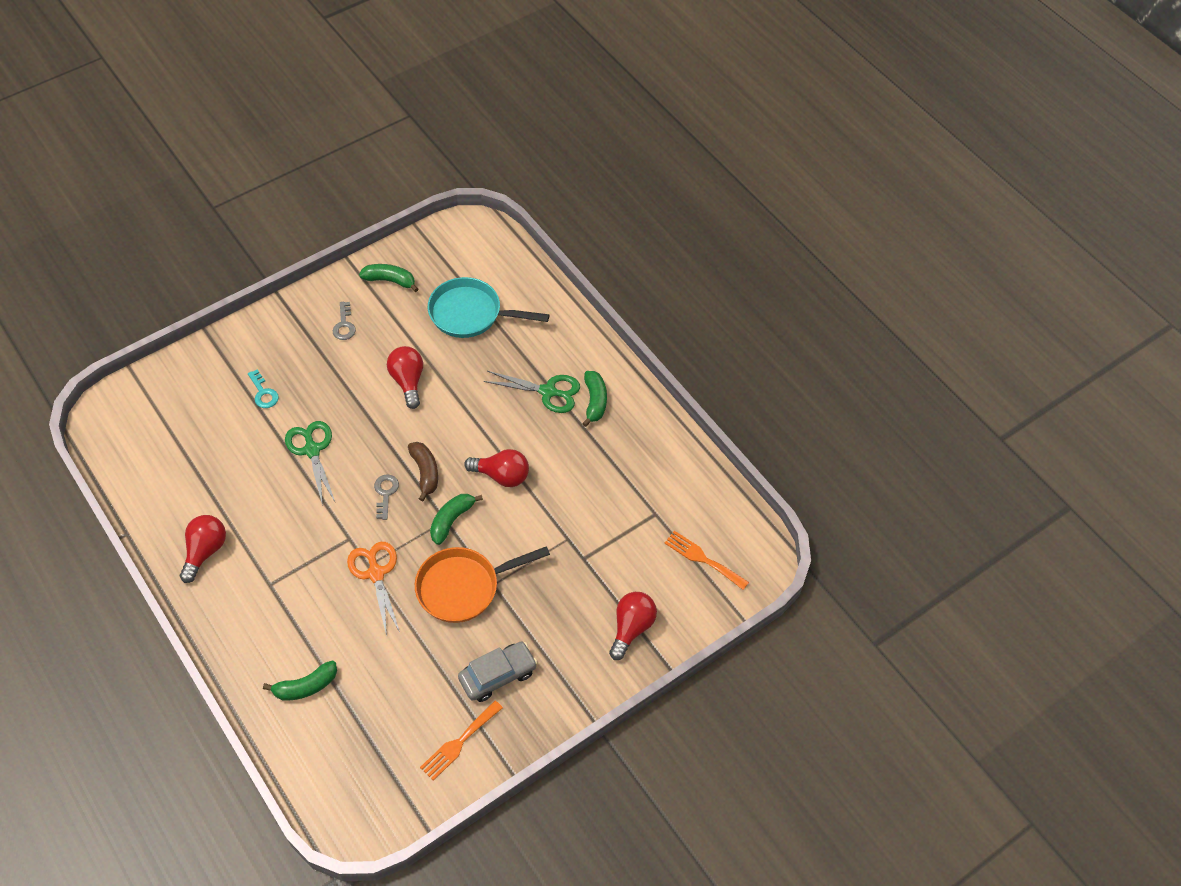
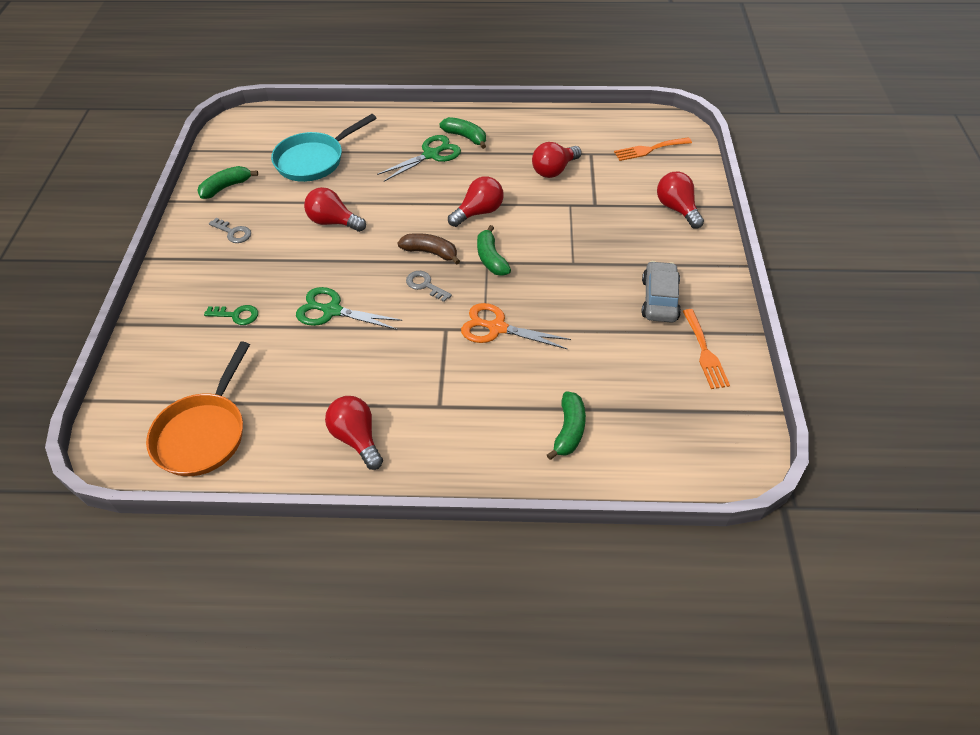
camera: 50 degrees left, 5 degrees down
turquoise key [248,370,279,408] -> green key [204,305,258,325]
orange pan [415,546,550,623] -> orange pan moved to [146,342,250,476]
none -> red light bulb [532,142,582,178]

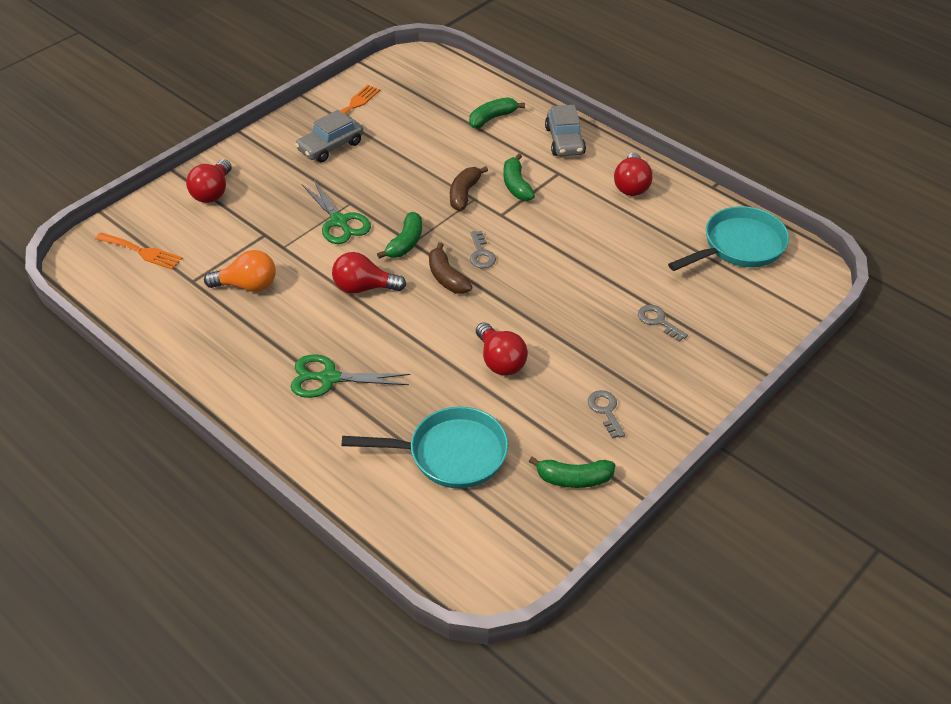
camera: 140 degrees left, 5 degrees down
orange pan [146,342,250,476] -> turquoise pan [668,206,789,271]
green key [204,305,258,325] -> grey key [638,305,688,342]
green scissors [296,287,402,330] -> green scissors moved to [302,179,371,244]
green banana [439,117,486,149] -> green banana moved to [503,154,535,201]
orange scissors [461,303,571,349] -> brown banana [450,166,488,211]
red light bulb [532,142,582,178] -> orange light bulb [204,250,276,292]
none -> grey car [545,105,586,156]

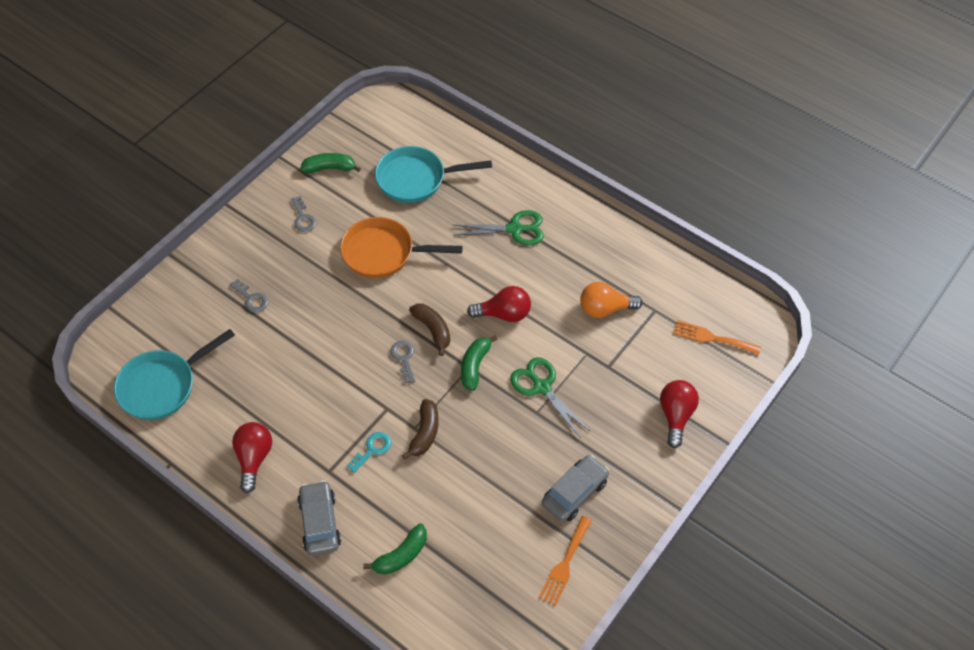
camera: 175 degrees right, 10 degrees up
red light bulb [476,322,528,376] -> orange pan [340,217,463,278]
green banana [503,154,535,201] -> turquoise key [347,432,391,473]

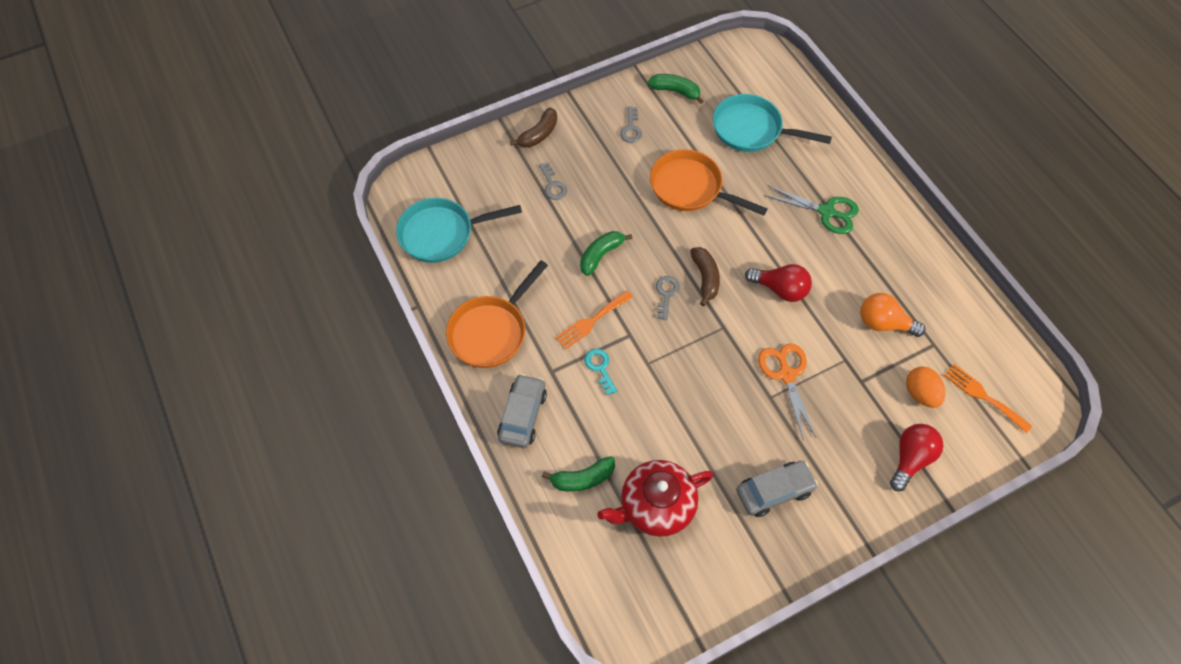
camera: 25 degrees right, 5 degrees up
red light bulb [232,422,272,493] -> orange pan [446,260,548,368]
turquoise key [347,432,391,473] -> turquoise key turned 90 degrees counterclockwise [584,349,617,395]
brown banana [402,399,439,460] -> brown banana moved to [510,107,557,148]
green banana [461,335,497,391] -> green banana moved to [580,231,632,276]
green scissors [510,357,591,438] -> orange scissors [758,343,816,438]
orange fork [539,516,592,606] -> orange fork moved to [555,290,633,350]
none -> red teapot [597,460,713,537]
none -> orange egg [906,367,945,408]

